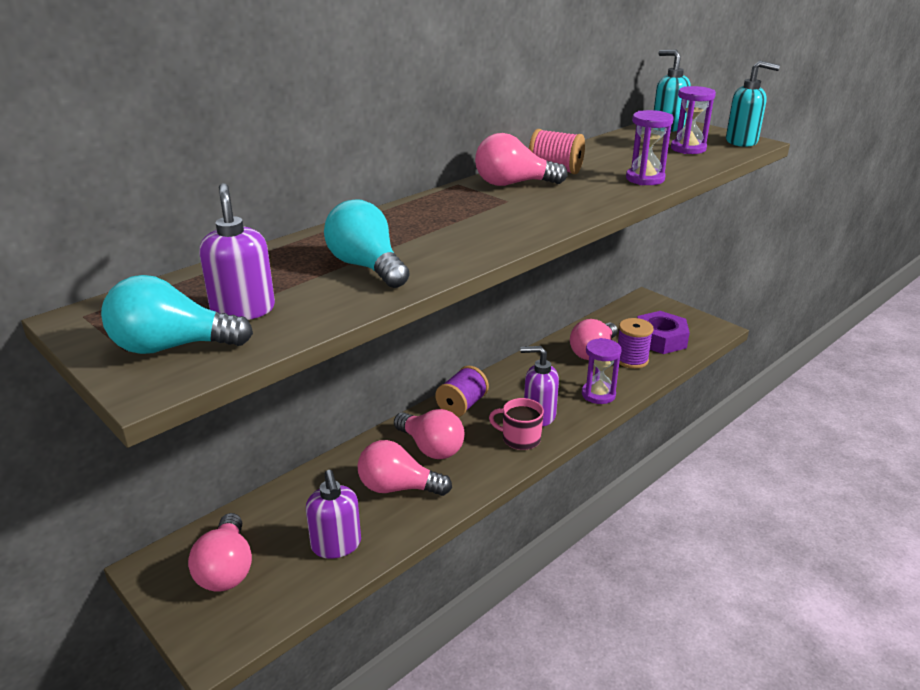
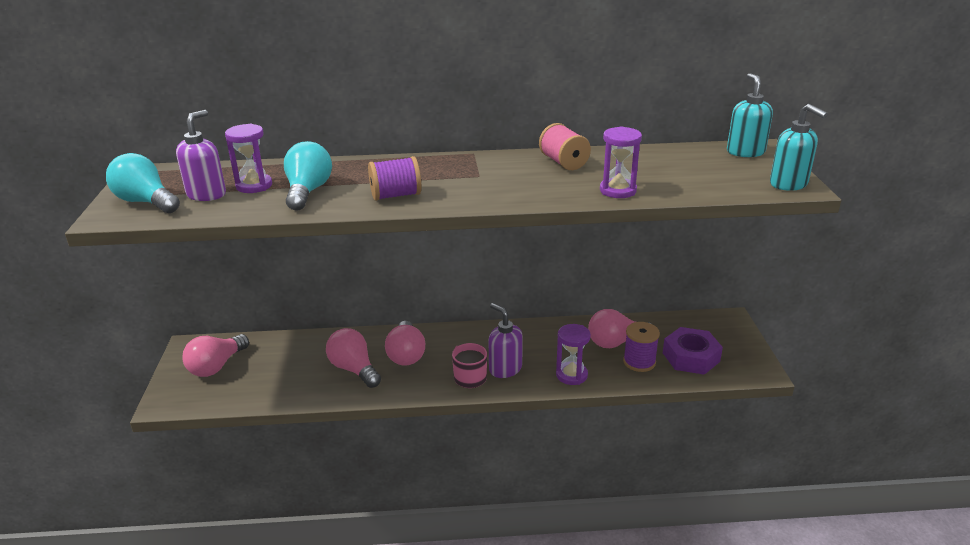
camera: 40 degrees right, 0 degrees up
purple soap dispenser [306,470,361,559] -> none
purple spool [435,366,489,417] -> purple spool moved to [368,156,421,201]
pink light bulb [475,133,568,186] -> none
purple hourglass [671,86,716,154] -> purple hourglass moved to [225,124,272,193]

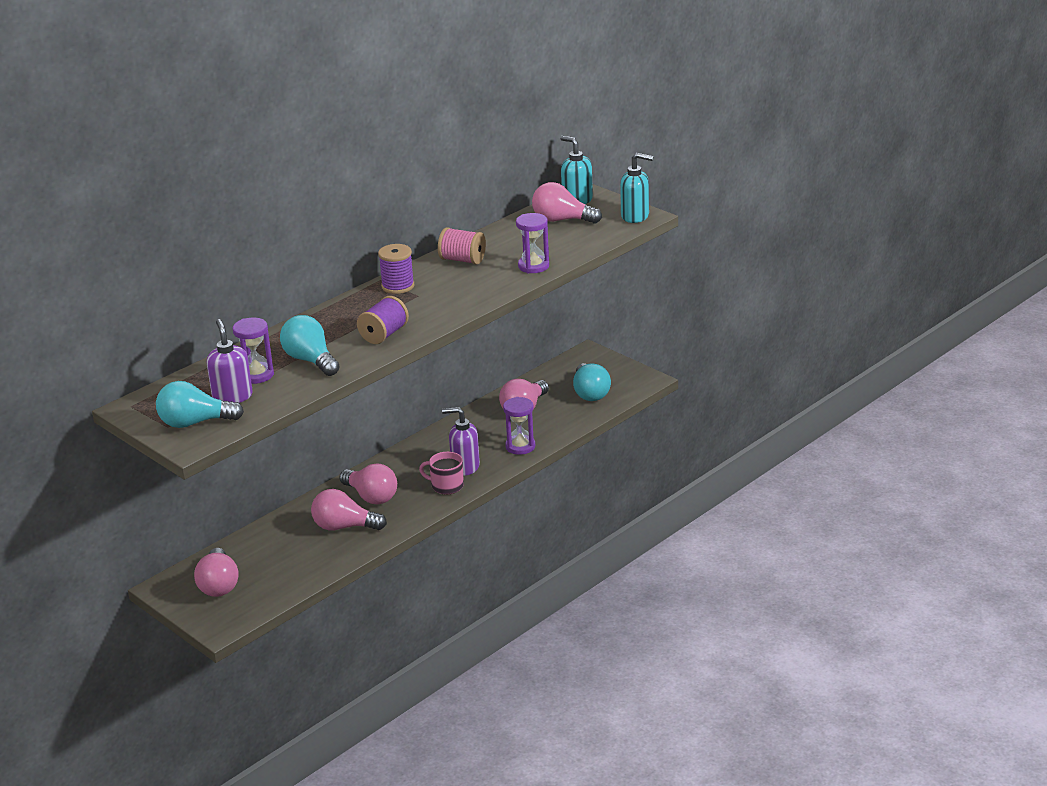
camera: 40 degrees left, 0 degrees up
purple spool [623,322,660,372] -> purple spool moved to [378,244,414,294]
purple nut [663,327,723,375] -> turquoise light bulb [573,363,611,401]
none -> pink light bulb [532,182,602,223]

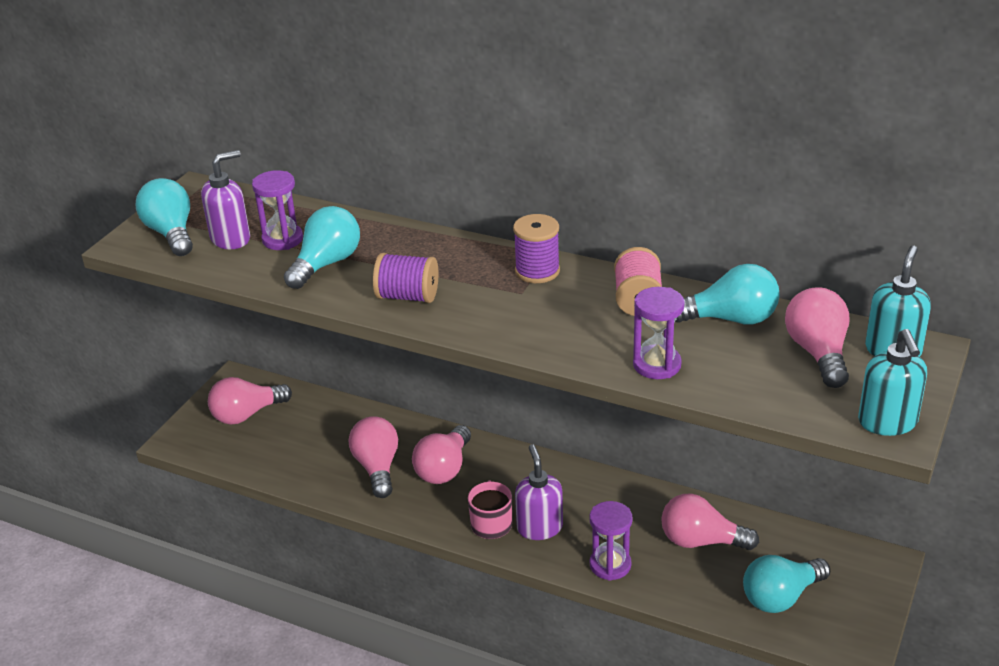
camera: 70 degrees right, 5 degrees up
none -> turquoise light bulb [676,264,780,324]

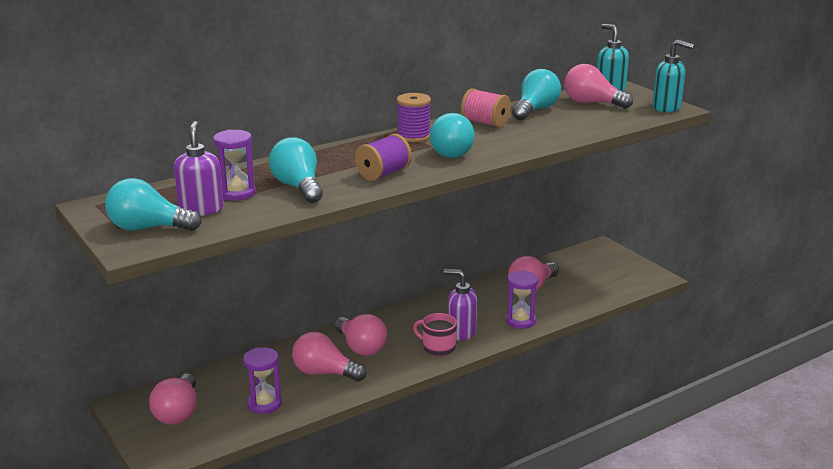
camera: 60 degrees left, 10 degrees down
purple hourglass [633,287,685,379] -> purple hourglass moved to [243,347,282,414]
turquoise light bulb [743,555,830,613] -> turquoise light bulb moved to [430,113,475,158]

